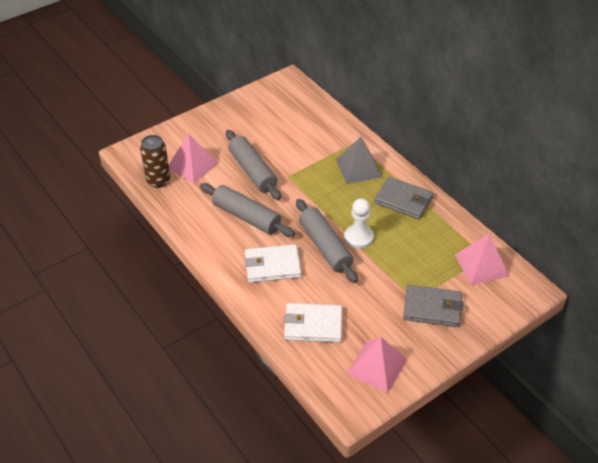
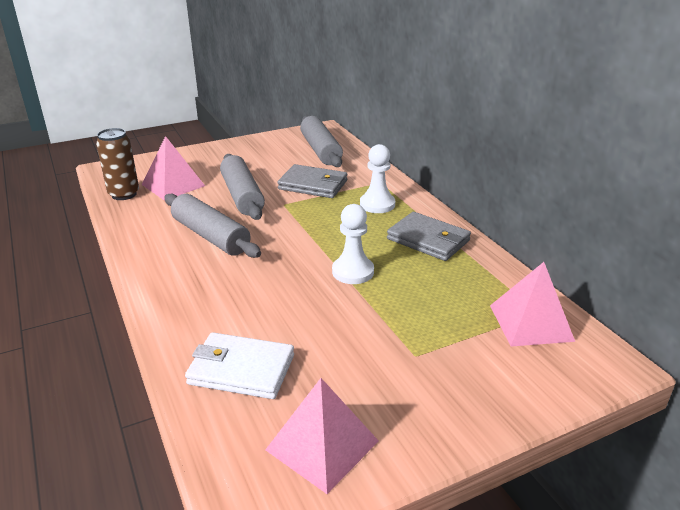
camera: 10 degrees right, 15 degrees down
white wallet [244,244,302,283] -> none
grey rolling pin [296,199,358,283] -> grey rolling pin moved to [300,116,343,167]
grey pyramid [336,137,382,184] -> white pawn [360,144,395,213]
grey wallet [403,285,463,327] -> grey wallet moved to [277,164,347,198]

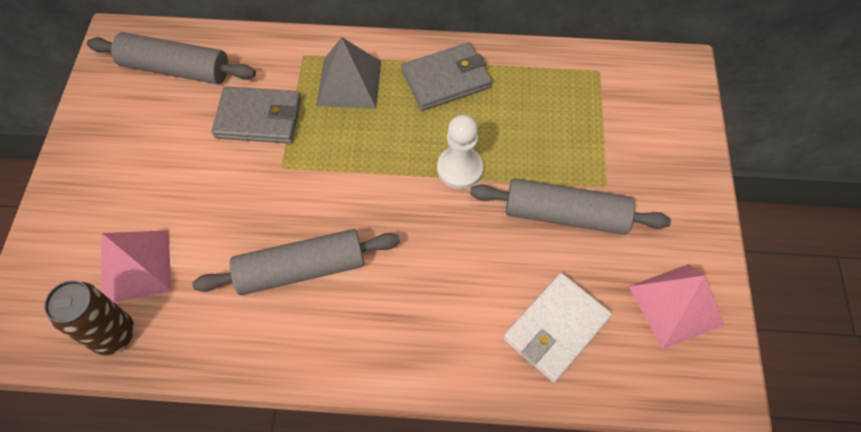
camera: 60 degrees left, 30 degrees up
grey rolling pin [220,154,265,220] -> grey rolling pin moved to [470,178,671,235]
grey wallet [277,164,347,198] -> grey wallet turned 45 degrees clockwise [212,87,301,144]
white pawn [360,144,395,213] -> grey pyramid [317,37,381,109]
pink pyramid [490,262,575,347] -> none

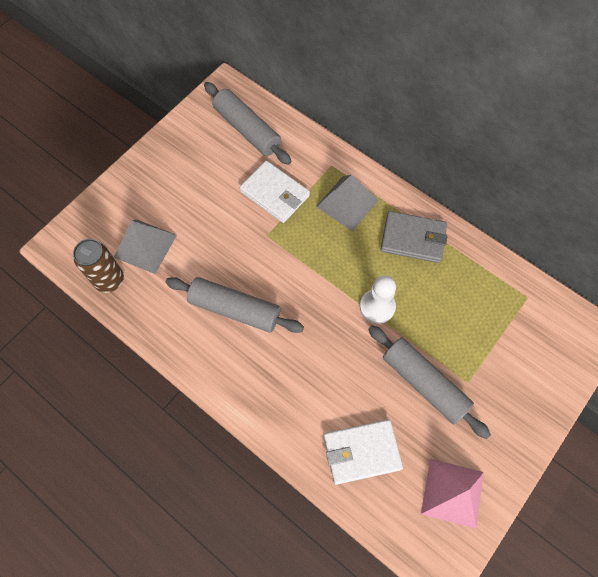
camera: 35 degrees right, 5 degrees up
pink pyramid [101,230,171,302] -> grey pyramid [114,219,177,274]
grey wallet [212,87,301,144] -> white wallet [240,161,310,223]

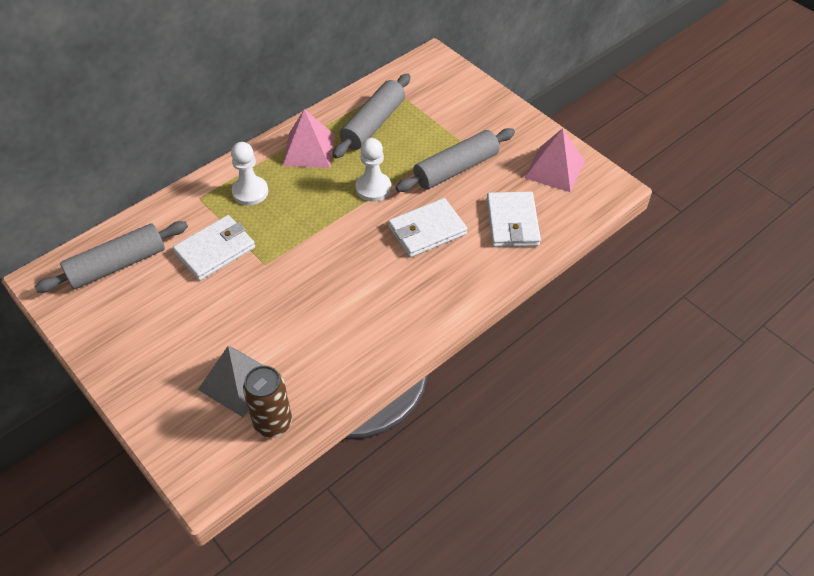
camera: 80 degrees left, 15 degrees down
grey rolling pin [165,277,304,333] -> grey rolling pin moved to [333,73,410,158]
grey pyramid [316,175,379,231] -> white pawn [231,142,268,205]
grey wallet [381,211,448,263] -> pink pyramid [283,109,335,168]
none -> white wallet [388,198,467,257]

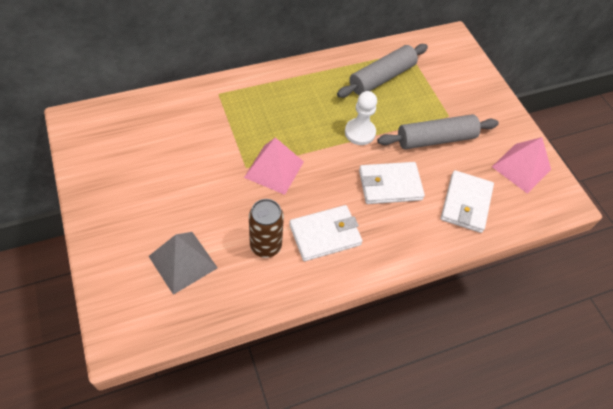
camera: 15 degrees right, 5 degrees up
grey rolling pin [35,221,188,293] -> none
white wallet [173,215,255,281] -> white wallet moved to [289,205,362,261]
white pawn [231,142,268,205] -> none
brown can [243,365,292,437] -> brown can moved to [249,199,284,258]
pink pyramid [283,109,335,168] -> pink pyramid moved to [244,137,304,195]

